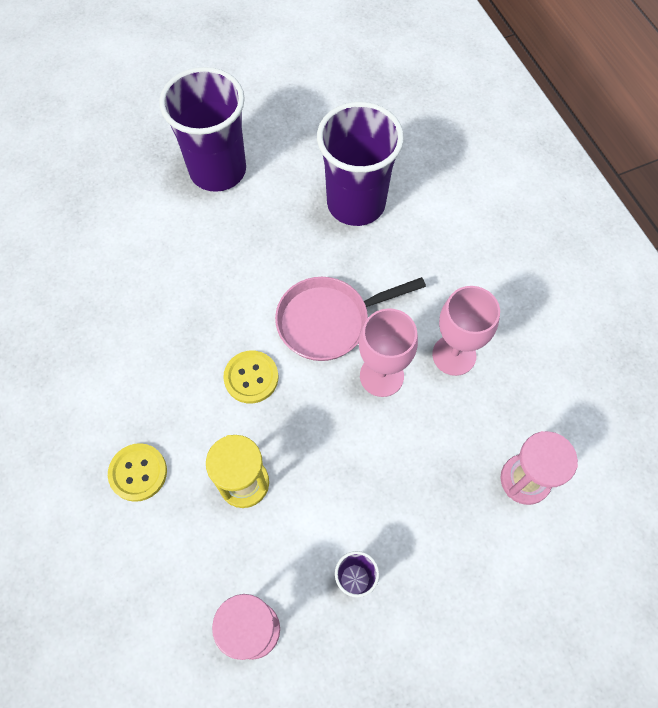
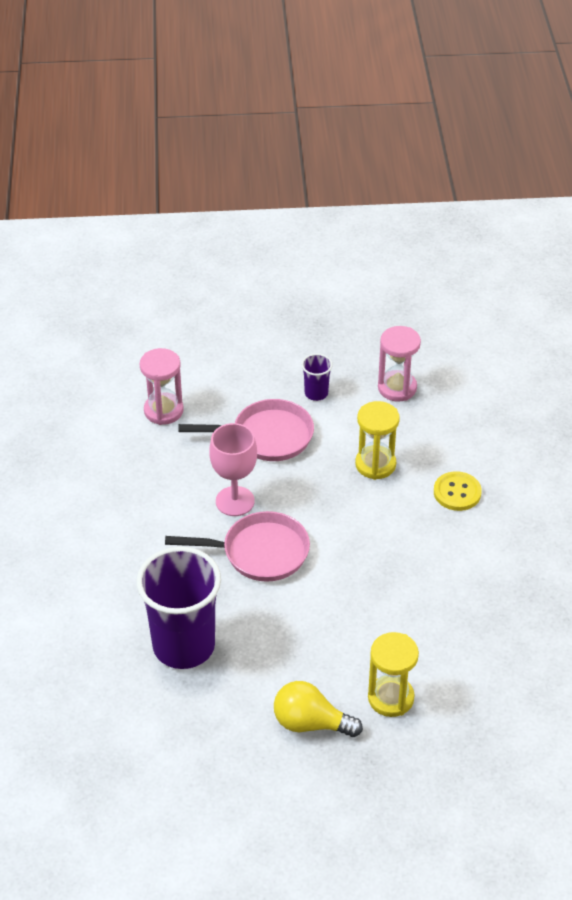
camera: 160 degrees left, 20 degrees down
purple cup [159,67,246,192] -> yellow light bulb [274,681,363,737]
yellow button [223,351,278,403] -> none
pink goblet [432,286,500,376] -> none
none -> pink pan [178,399,314,461]
none -> yellow hourglass [368,632,419,717]

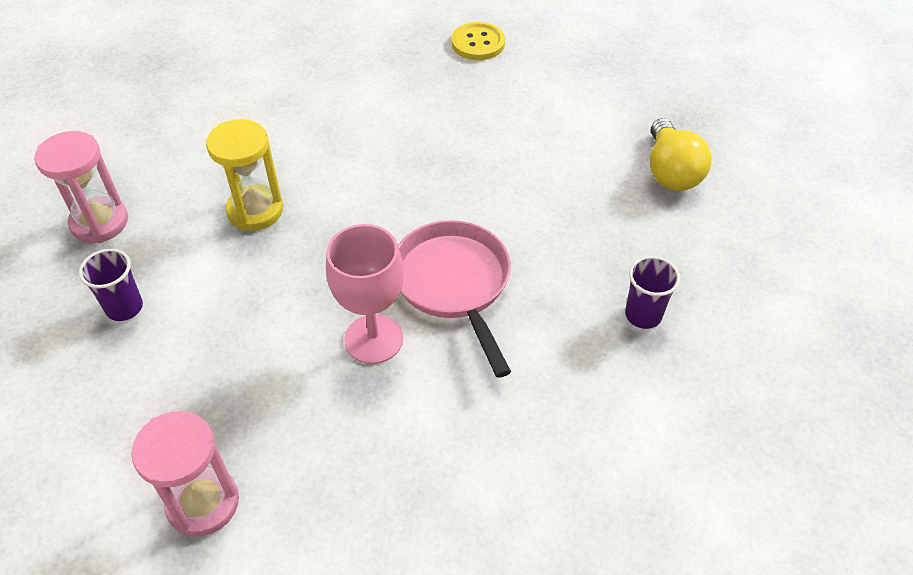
camera: 110 degrees left, 5 degrees up
purple cup [136,547,221,669] -> purple cup [625,256,680,329], size x0.44
pink pan [178,399,314,461] -> none
yellow hourglass [368,632,419,717] -> none
yellow button [434,471,482,511] -> yellow button moved to [452,22,505,60]

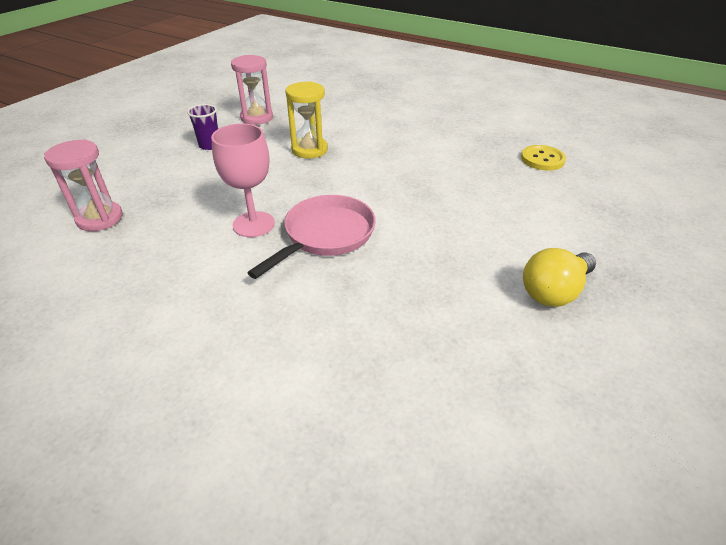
camera: 55 degrees right, 10 degrees down
purple cup [625,256,680,329] -> none

